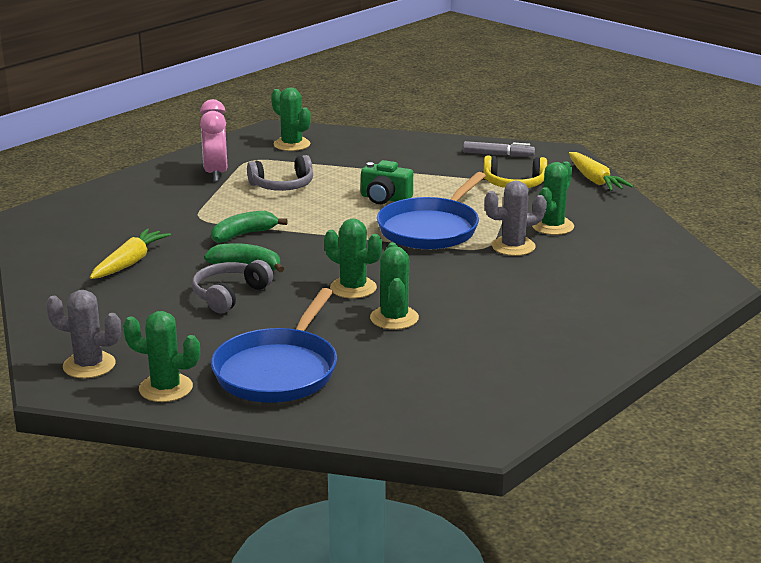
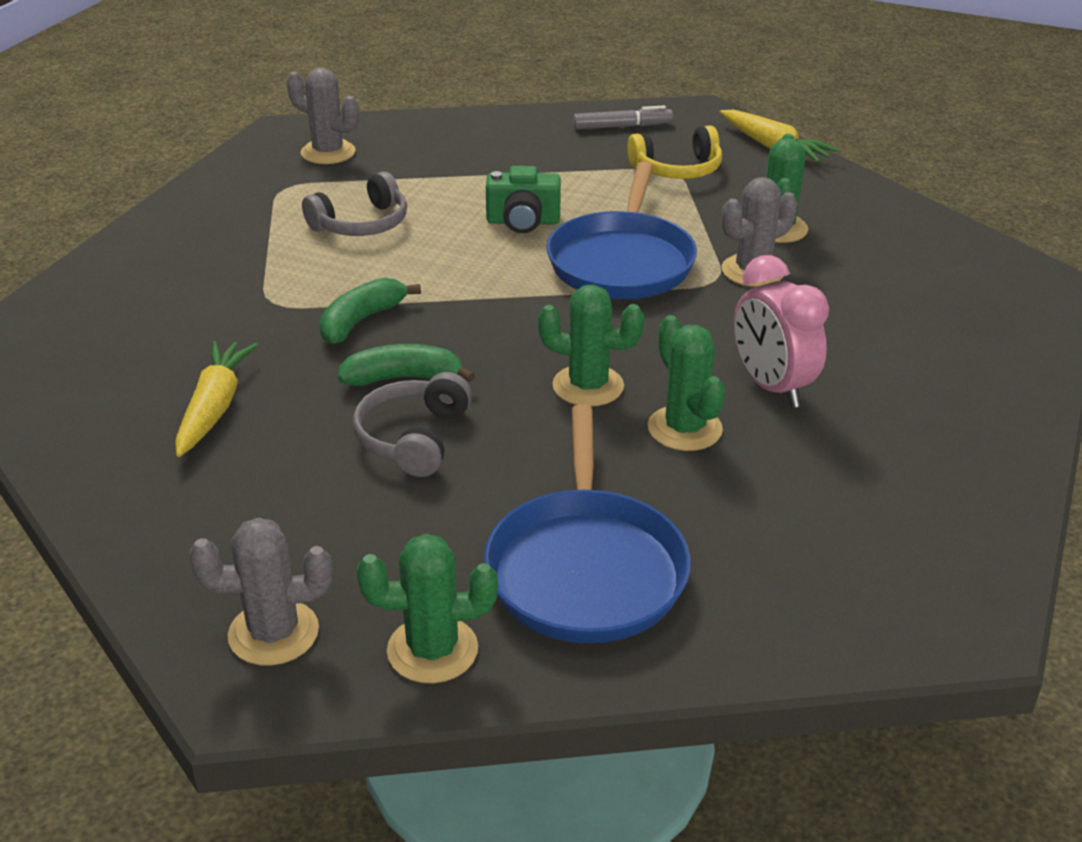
camera: 20 degrees left, 10 degrees up
pink clock [200,99,228,182] -> pink clock moved to [734,255,829,408]
green cactus [271,87,311,151] -> grey cactus [287,68,359,164]

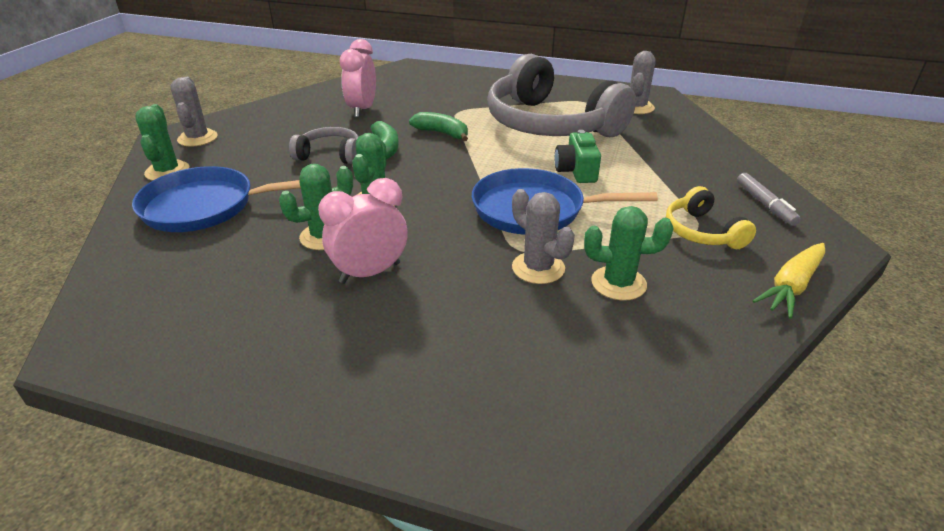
camera: 85 degrees right, 0 degrees up
yellow carrot [175,341,258,457] -> pink clock [340,39,376,117]
grey headphones [302,172,407,236] -> grey headphones [487,54,636,137], size x2.23

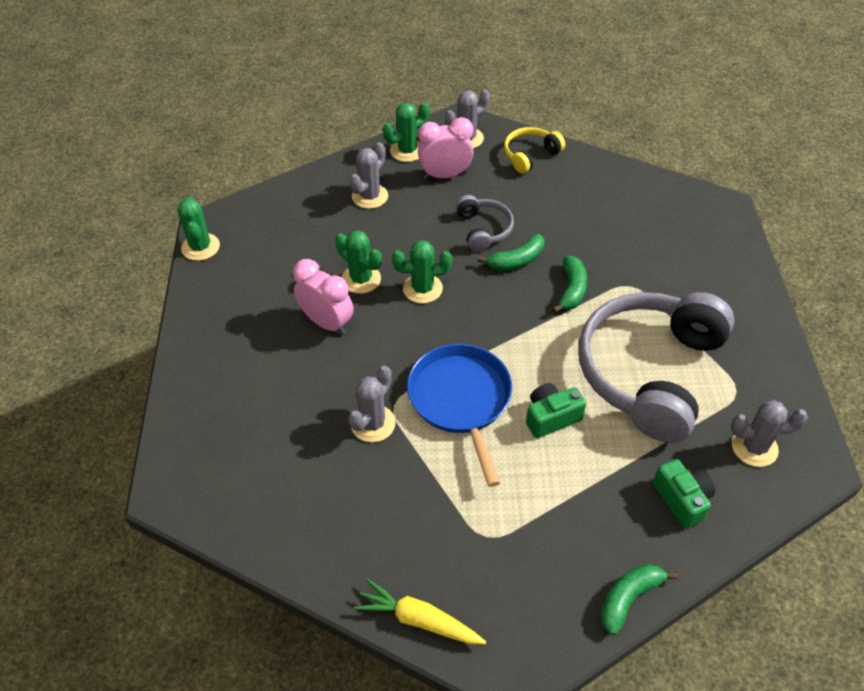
camera: 70 degrees right, 15 degrees up
blue pan [132,166,301,232] -> grey cactus [349,142,388,209]
pink clock [340,39,376,117] -> pink clock moved to [418,117,474,179]
green cactus [584,206,674,301] -> green cactus moved to [177,197,220,261]
yellow headphones [666,186,756,249] -> yellow headphones moved to [504,127,565,174]
grey marker [737,173,801,226] -> none
none -> green banana [600,564,678,635]
none -> green camera [653,459,715,529]

